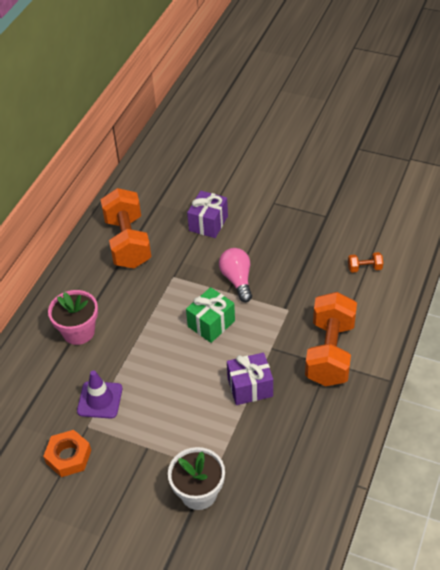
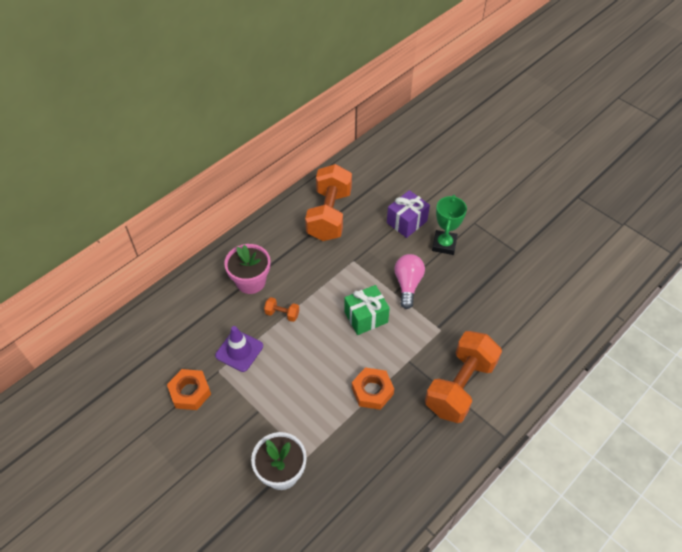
camera: 20 degrees right, 5 degrees up
purple gift [227,352,273,405] -> orange nut [352,367,394,410]
orange dumbbell [348,252,383,273] -> orange dumbbell moved to [264,297,299,322]
none -> green trophy [432,195,467,255]

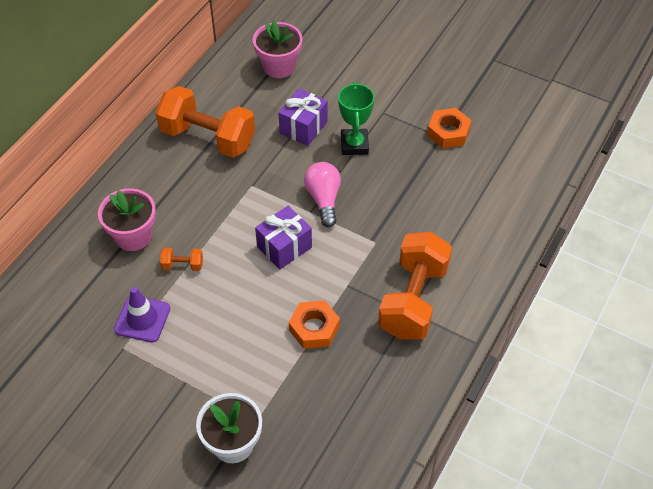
camera: 15 degrees left, 0 degrees up
orange nut [167,369,211,410] -> orange nut moved to [427,108,472,148]
orange dumbbell [305,164,352,241] -> orange dumbbell turned 60 degrees counterclockwise [155,86,255,158]
green gift [344,285,390,335] -> purple gift [255,206,312,269]
none -> pink flower pot [253,20,302,78]

